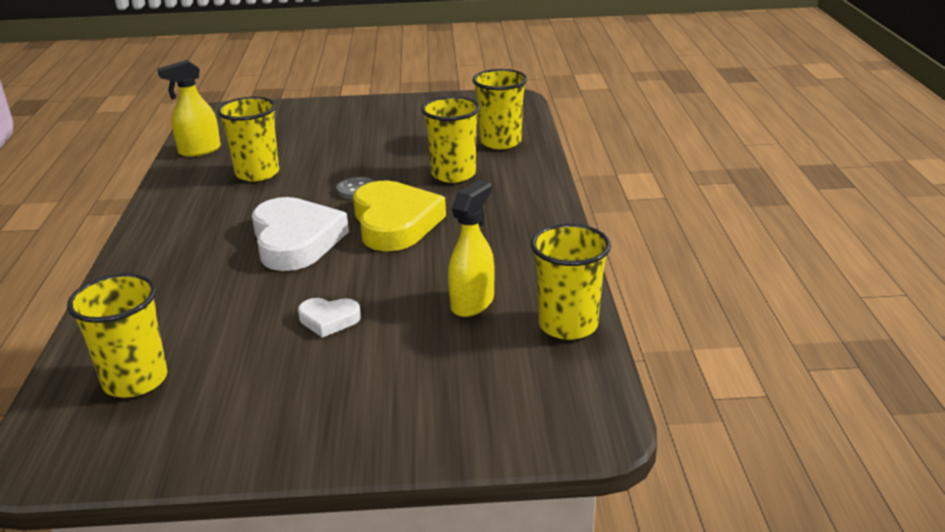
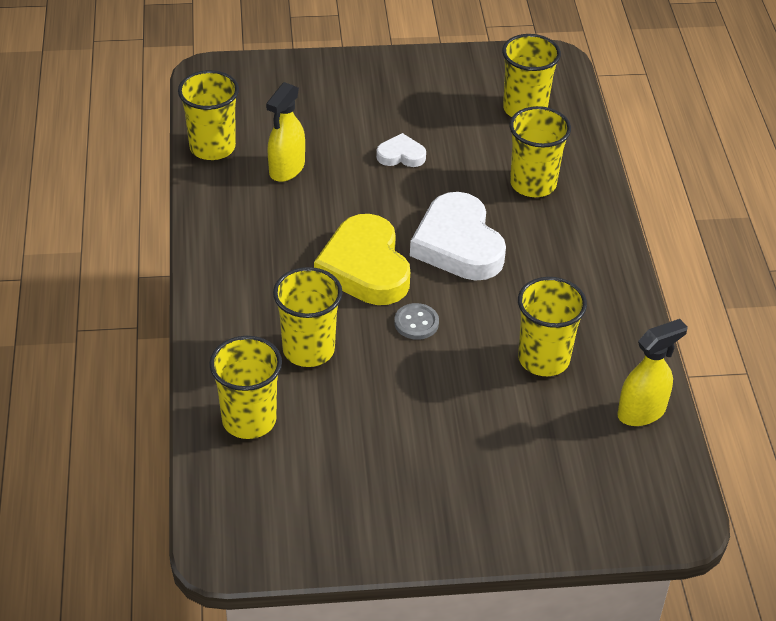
camera: 175 degrees right, 15 degrees up
none -> yellow cup [509,106,571,197]

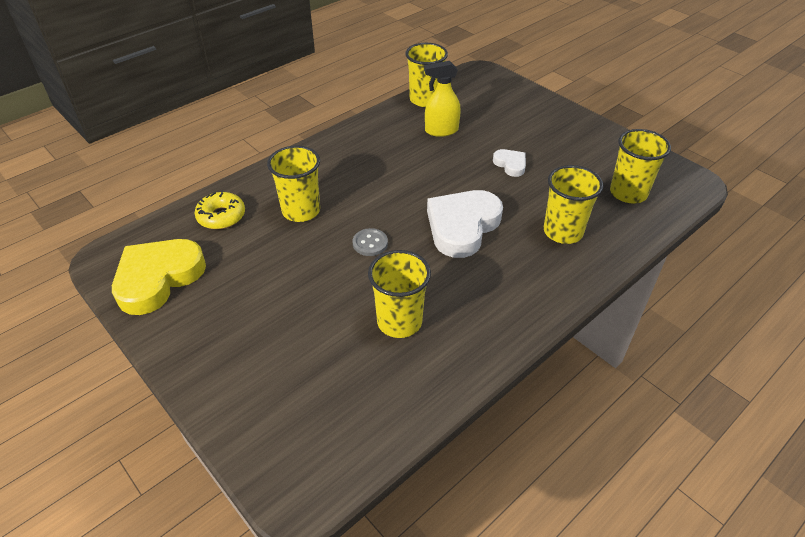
camera: 55 degrees right, 0 degrees up
yellow cup [209,336,282,439] -> yellow donut [194,191,245,229]
yellow heart [314,214,410,305] -> yellow heart moved to [112,239,206,315]
yellow spray bottle [617,319,688,426] -> none

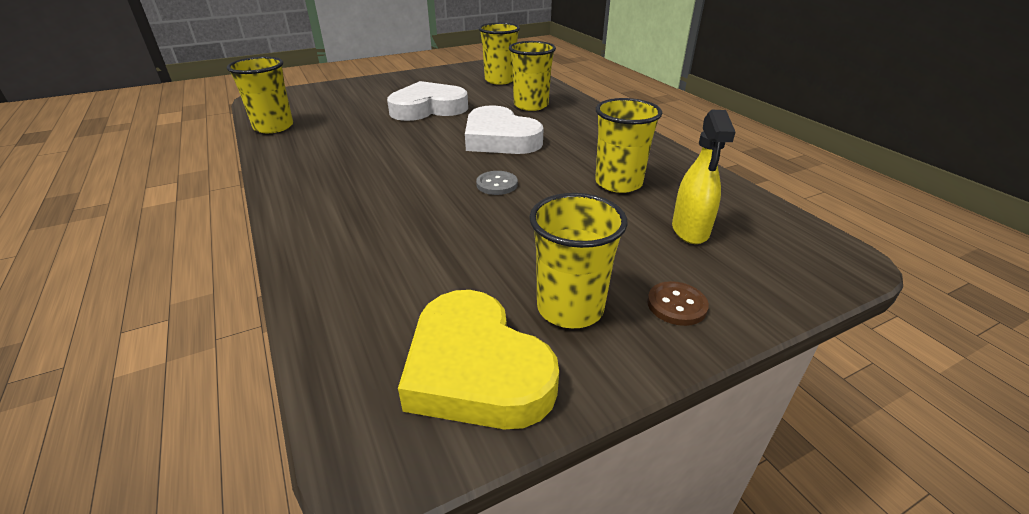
camera: 75 degrees left, 10 degrees down
yellow donut [194,191,245,229] -> none
yellow cup [267,145,320,222] -> yellow cup moved to [529,193,627,328]
yellow spray bottle [424,61,461,137] -> yellow spray bottle moved to [672,110,735,244]
white heart [493,149,526,177] -> white heart [387,81,468,121], size x2.07
none -> brown button [647,281,709,326]

